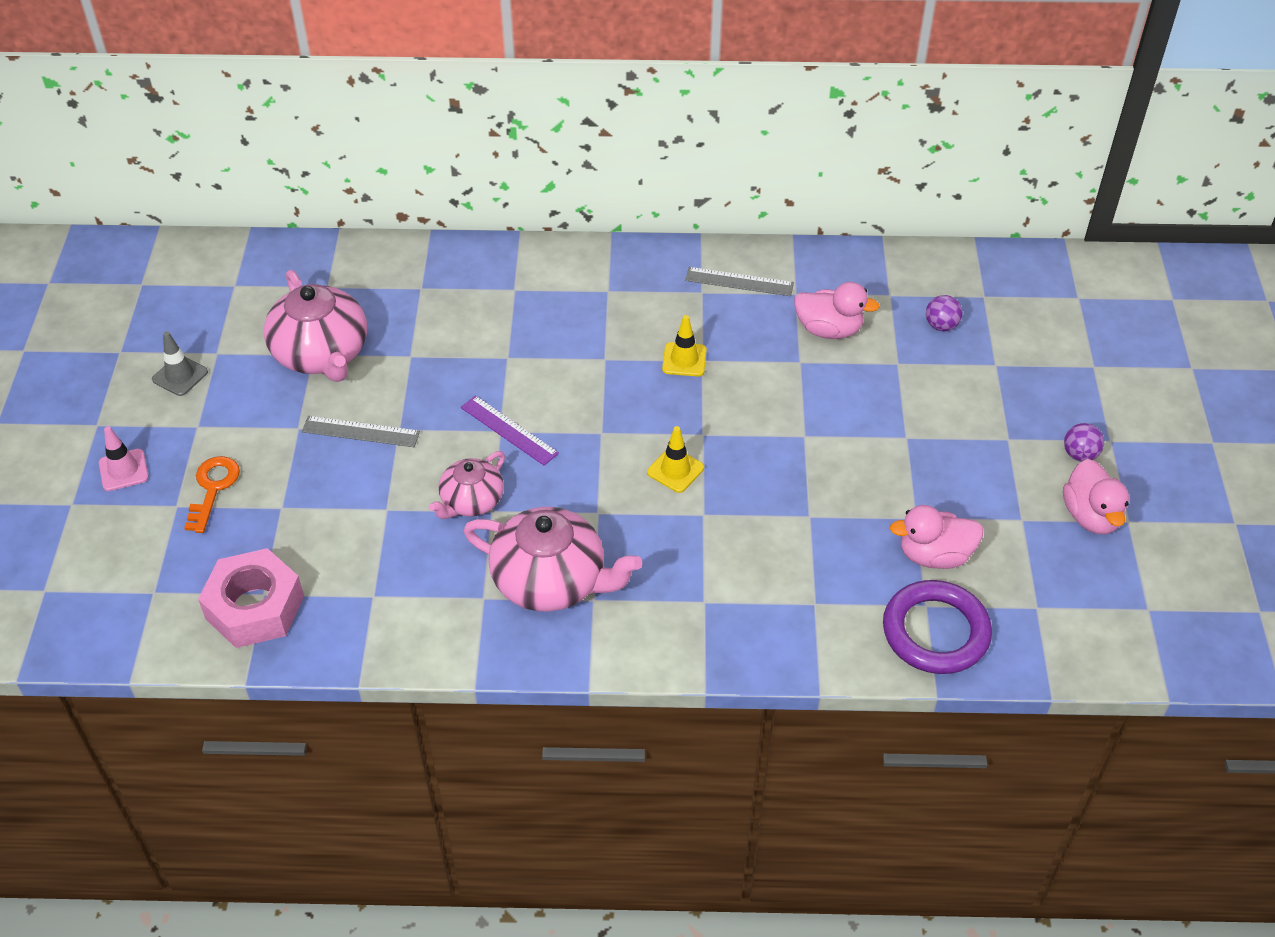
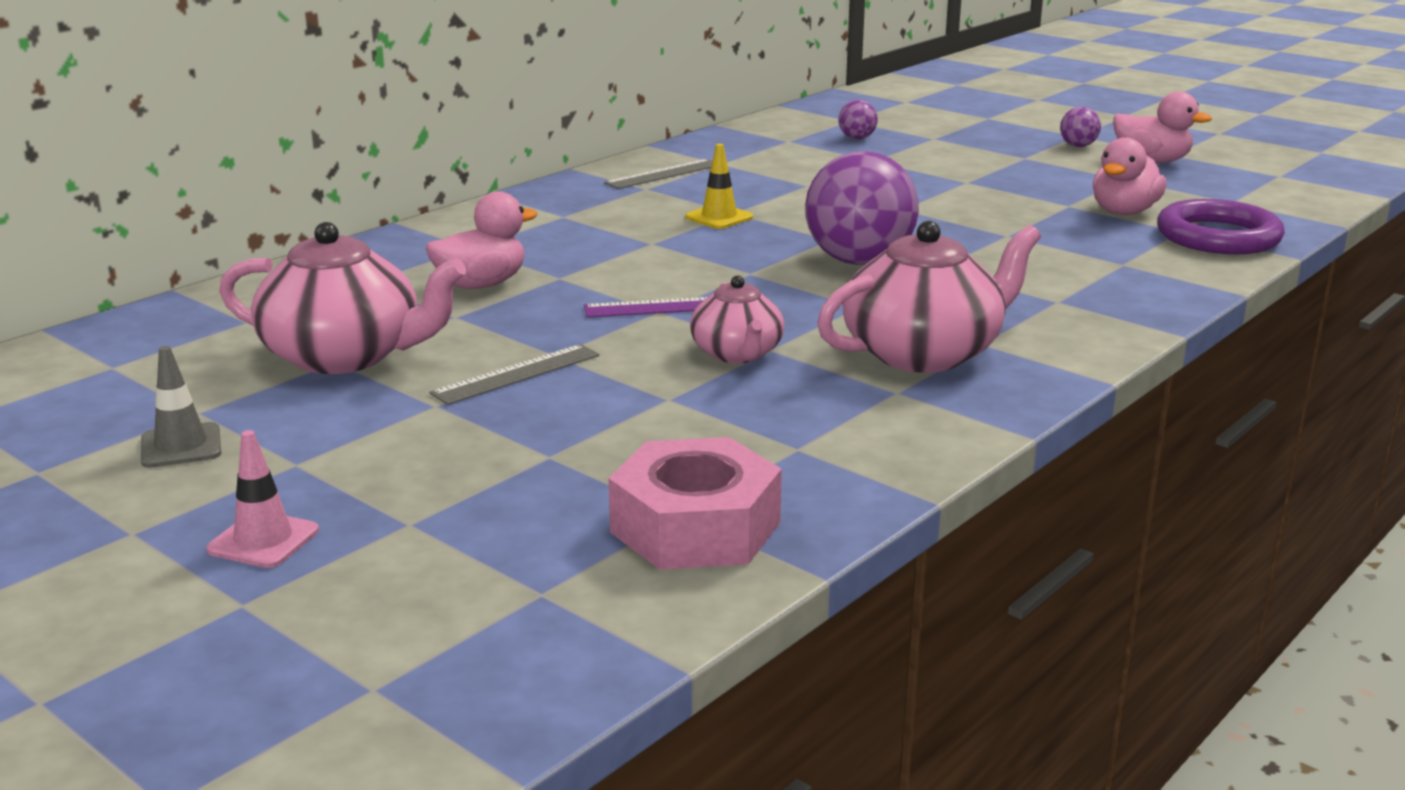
camera: 50 degrees left, 25 degrees down
orange key [184,456,240,533] -> none
yellow traffic cone [647,426,704,493] -> purple ball [805,151,919,265]
pink duck [794,282,880,339] -> pink duck moved to [426,191,538,289]

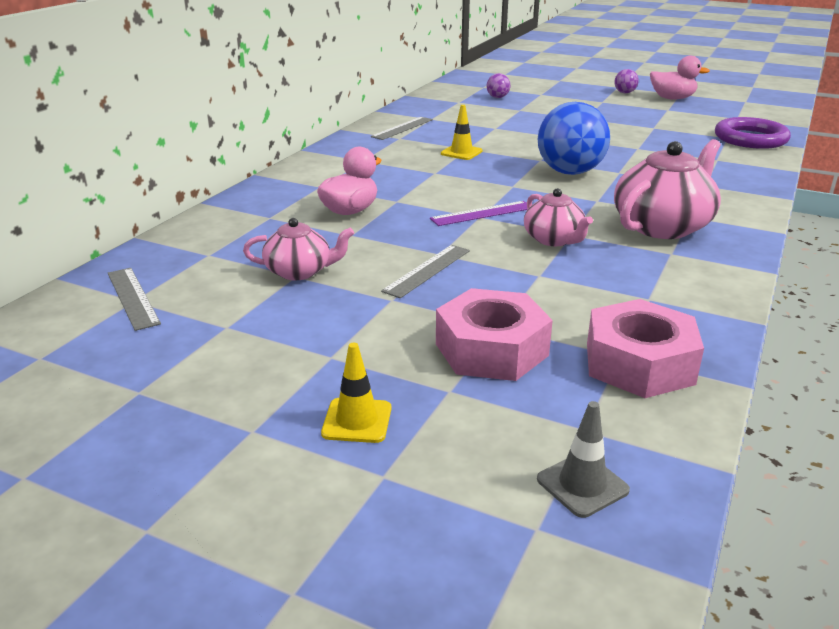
camera: 15 degrees left, 5 degrees up
grey traffic cone [141,346,221,468] -> grey traffic cone moved to [537,401,630,518]
pink traffic cone [206,430,319,568] -> yellow traffic cone [321,343,391,443]
pink teapot [219,222,466,374] -> pink teapot [243,218,354,280], size x0.59
purple ball [805,151,919,265] -> blue ball [538,102,610,175]
pink duck [1093,137,1167,215] -> none
none -> grey ruler [108,268,161,331]
none -> pink nut [436,288,553,381]

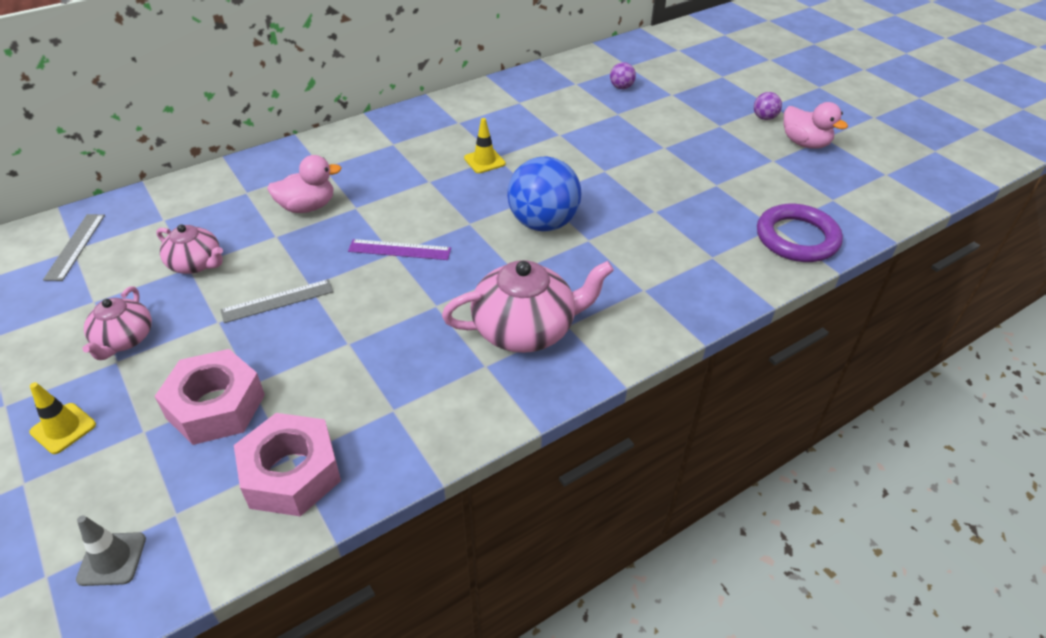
camera: 30 degrees right, 15 degrees up
grey ruler [371,117,433,140] -> none
pink teapot [524,188,593,246] -> pink teapot moved to [82,286,152,360]

